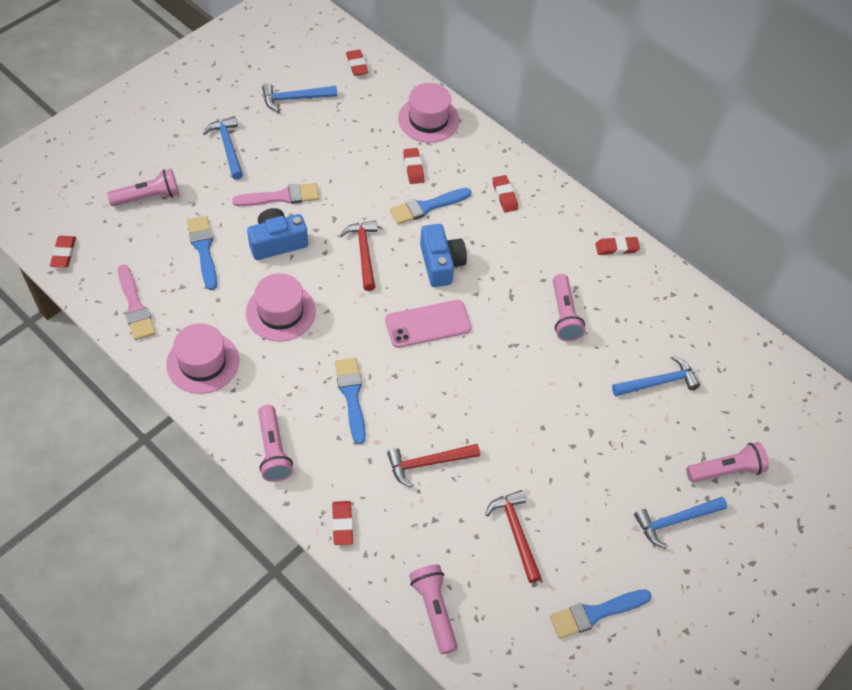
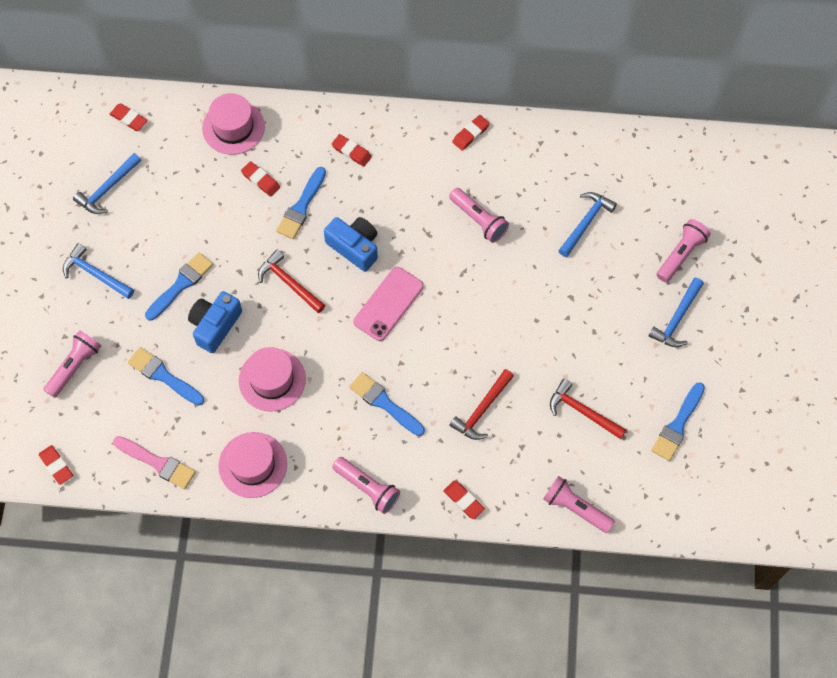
camera: 35 degrees left, 10 degrees up
pink brush [232,183,319,206] -> blue brush [145,252,213,321]

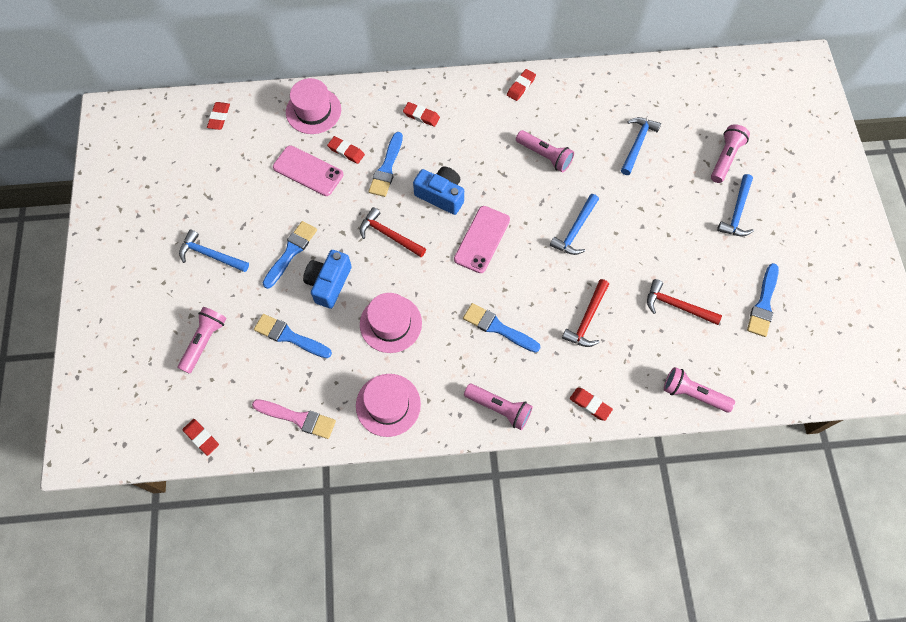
camera: 10 degrees left, 0 degrees up
blue hammer [73,153,141,214] -> blue hammer moved to [550,194,599,255]
red eraser [110,103,148,131] -> red eraser turned 75 degrees clockwise [207,102,230,130]
none -> pink phone [273,145,344,196]

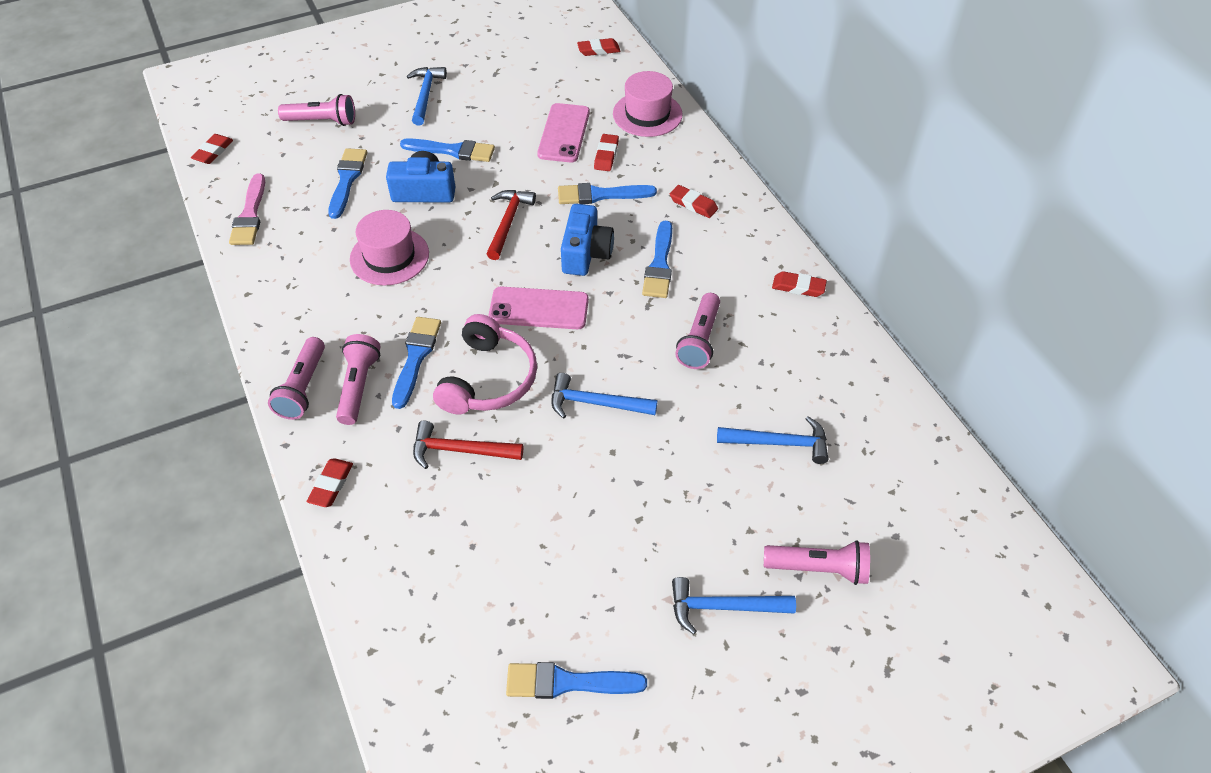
camera: 70 degrees right, 15 degrees down
pink hat [356,374,421,437] -> none
red eraser [403,102,440,127] -> red eraser turned 60 degrees counterclockwise [670,185,718,218]
red hammer [647,279,722,325] -> none
pink flashlight [664,367,735,413] -> pink flashlight moved to [336,334,381,425]
none -> pink headphones [433,314,537,414]
none -> blue brush [642,221,672,298]

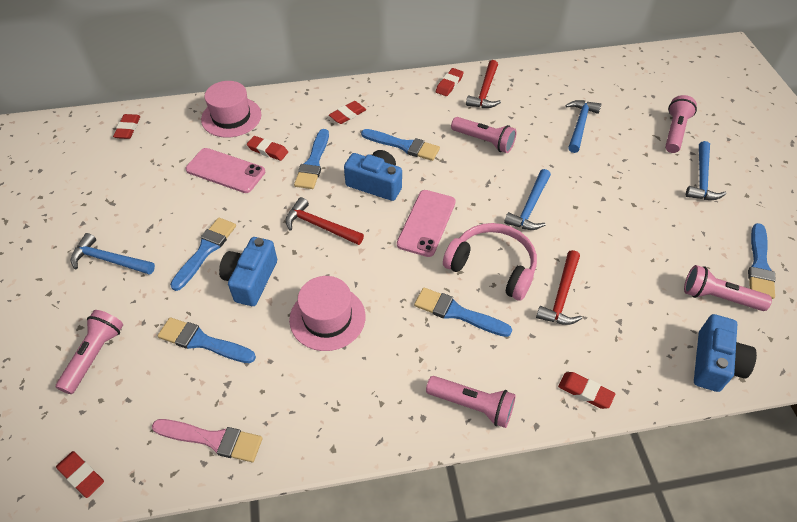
camera: 75 degrees left, 0 degrees up
pink flashlight [336,334,381,425] -> pink flashlight moved to [684,265,772,311]
none -> red hammer [466,60,501,108]
none -> blue camera [694,314,757,392]

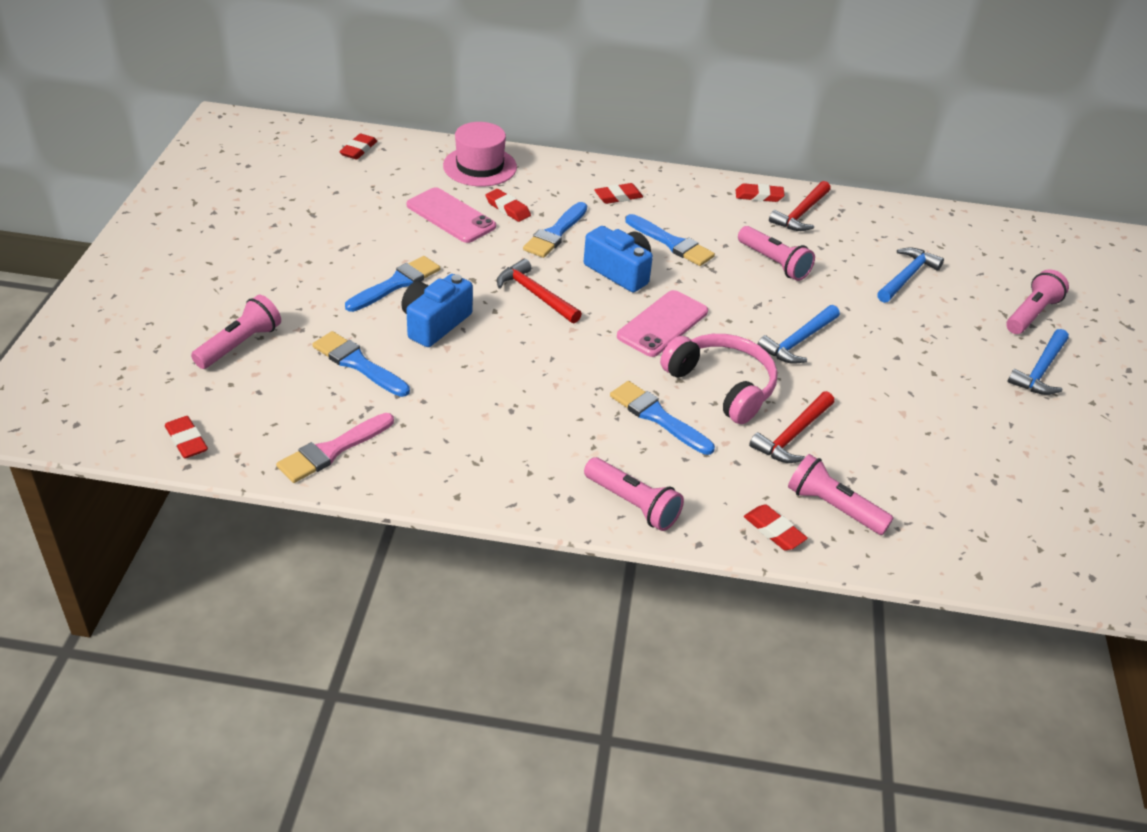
camera: 15 degrees right, 10 degrees down
blue hammer [71,233,155,275] -> none
pink brush [152,419,263,462] -> pink brush turned 105 degrees clockwise [276,413,394,483]
pink hat [289,276,366,351] -> none
red eraser [436,68,464,96] -> red eraser turned 45 degrees clockwise [736,183,785,202]
pink flashlight [684,265,772,311] -> pink flashlight moved to [788,454,893,535]
blue camera [694,314,757,392] -> none
blue brush [748,223,776,299] -> none

